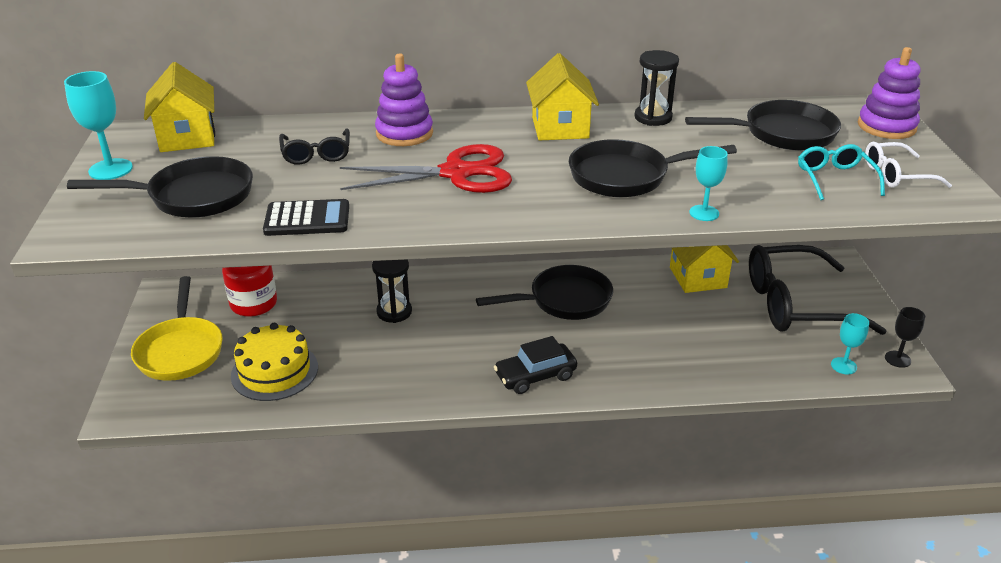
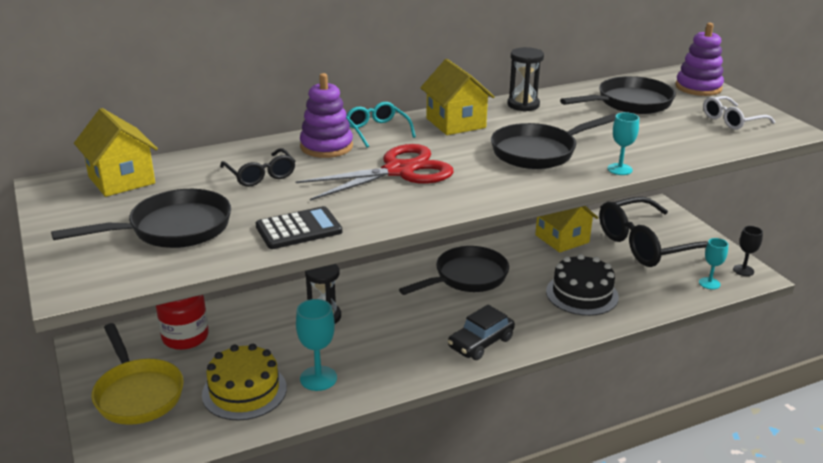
camera: 20 degrees left, 5 degrees down
turquoise goblet [64,71,133,180] -> turquoise goblet moved to [296,299,337,391]
turquoise glasses [798,144,885,200] -> turquoise glasses moved to [346,102,416,148]
none -> black cake [546,254,619,316]

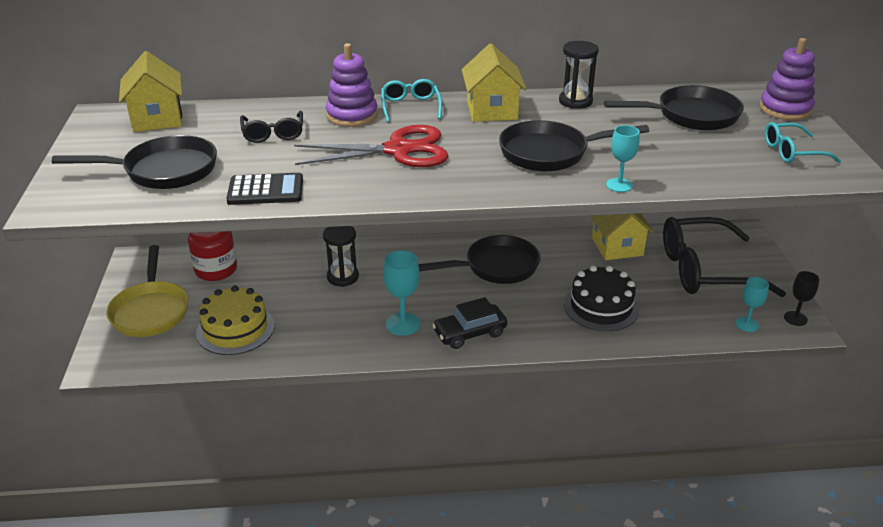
camera: 20 degrees right, 5 degrees up
turquoise goblet [296,299,337,391] -> turquoise goblet moved to [383,250,420,336]
white glasses [703,96,775,130] -> turquoise glasses [765,122,841,163]

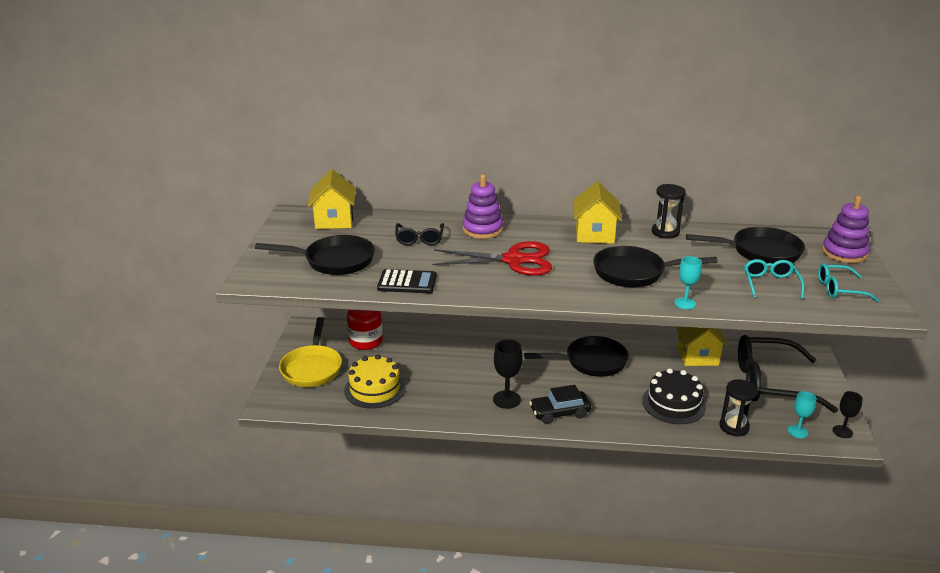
camera: 10 degrees right, 5 degrees down
black hourglass [323,226,359,287] -> black hourglass moved to [720,379,758,437]
turquoise glasses [381,79,442,122] -> turquoise glasses moved to [744,259,805,299]
turquoise goblet [383,250,420,336] -> black goblet [493,339,523,409]

